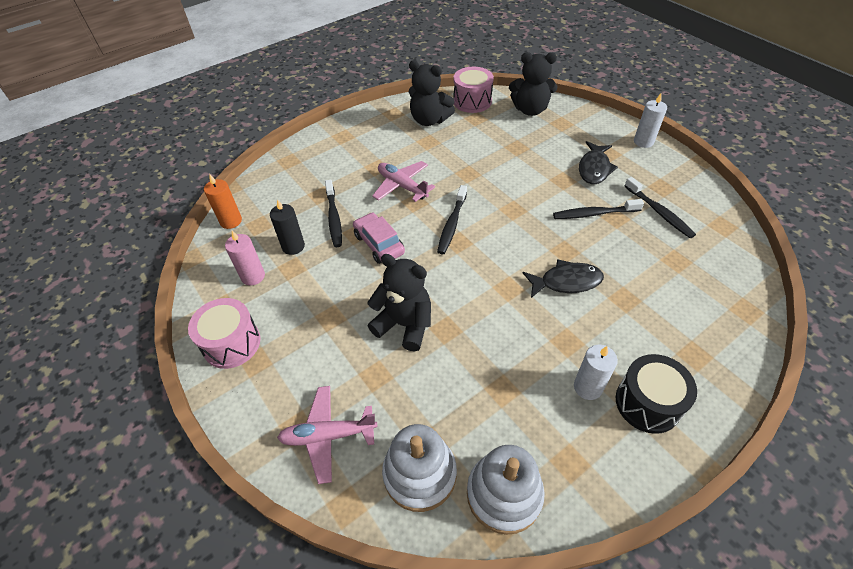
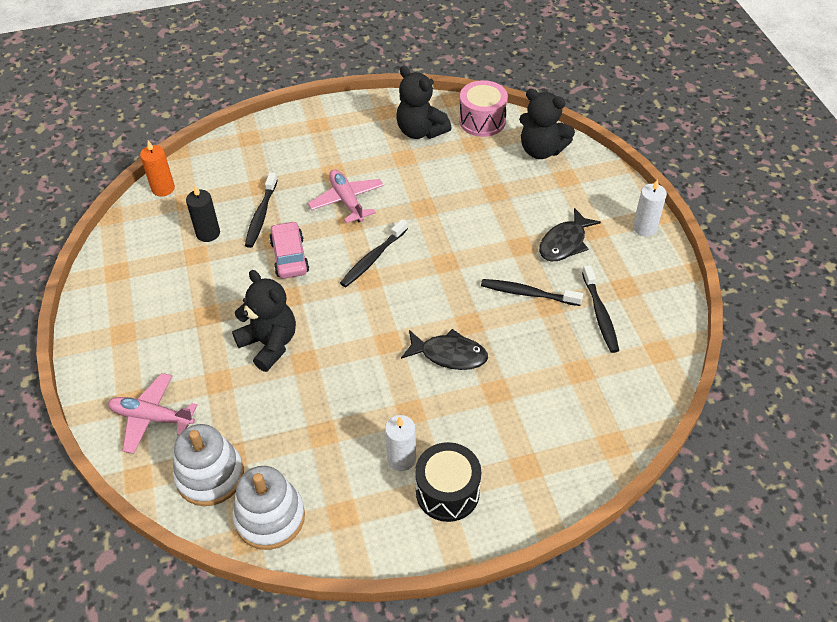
camera: 20 degrees right, 0 degrees up
pink drum [188,298,260,369] -> none
pink candle [225,231,265,286] -> none

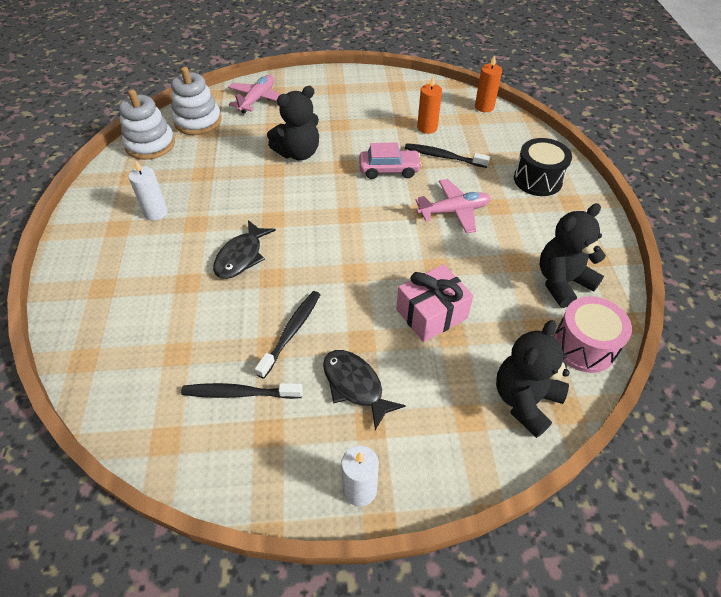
camera: 100 degrees right, 0 degrees up
black candle [186,186,220,242] -> orange candle [417,76,442,134]
black toothbrush [340,219,408,287] -> none
black drum [415,442,481,522] -> black drum moved to [514,138,572,196]
none -> pink gift [396,264,473,342]

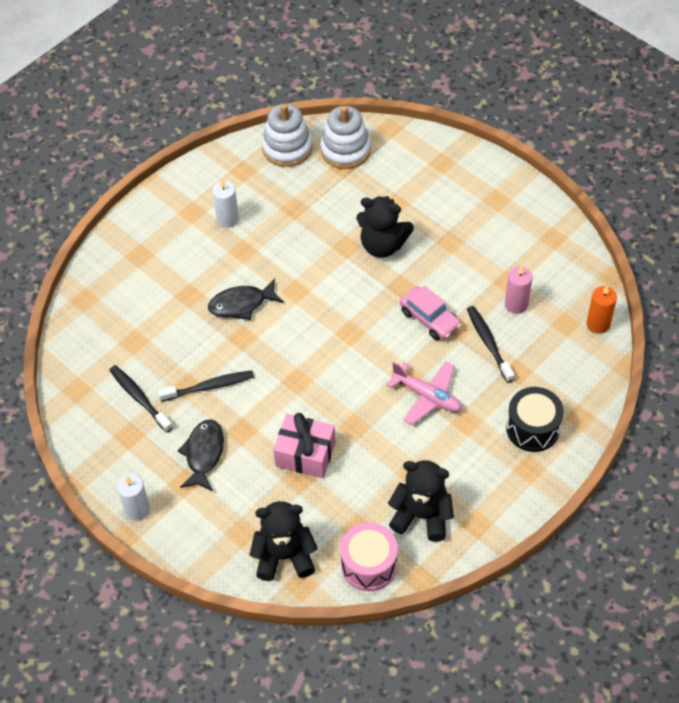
camera: 50 degrees right, 5 degrees up
pink plane [228,75,281,114] -> none
orange candle [417,76,442,134] -> pink candle [505,266,532,314]

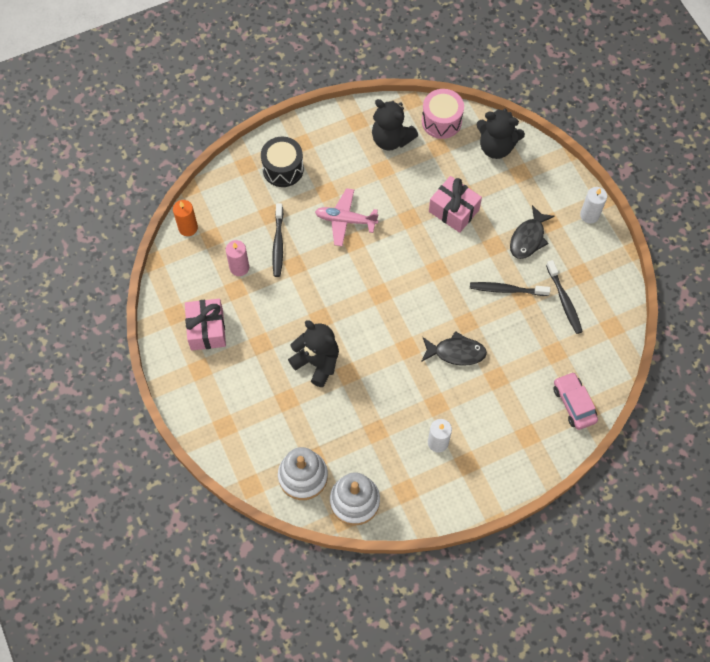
camera: 160 degrees left, 10 degrees up
pink plane [387,361,462,425] -> pink plane turned 45 degrees counterclockwise [315,188,379,246]
pink car [400,285,462,340] -> pink car moved to [553,372,598,430]
none -> pink gift [185,299,226,350]

